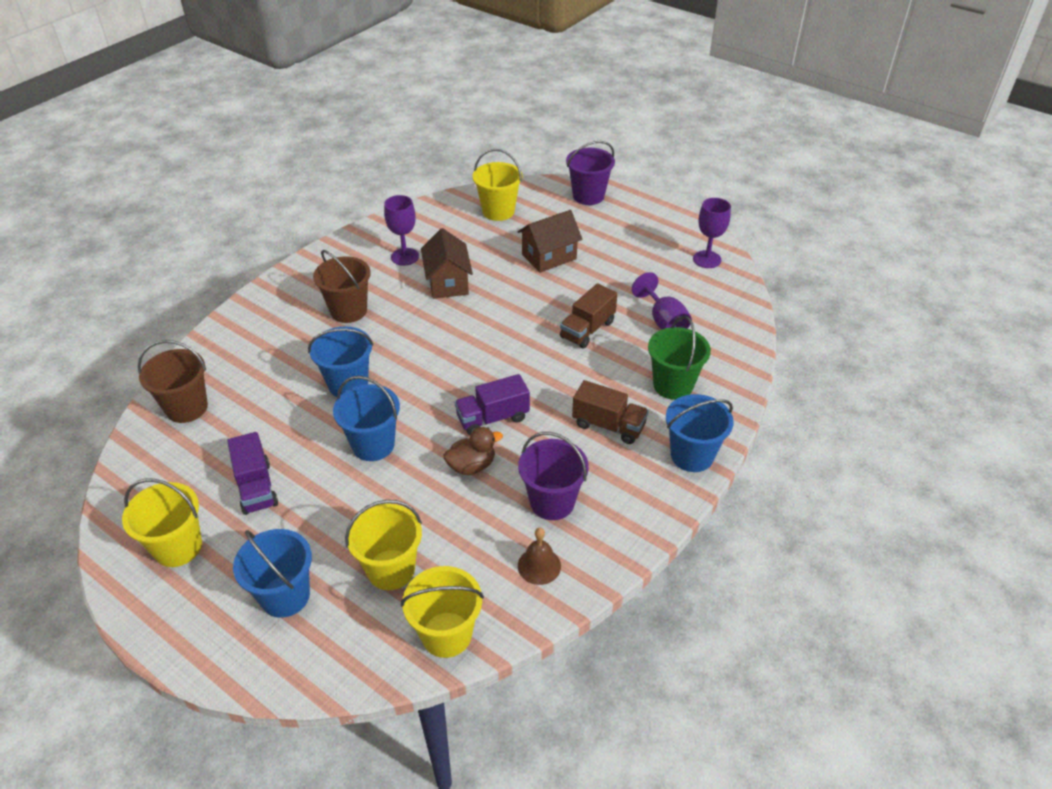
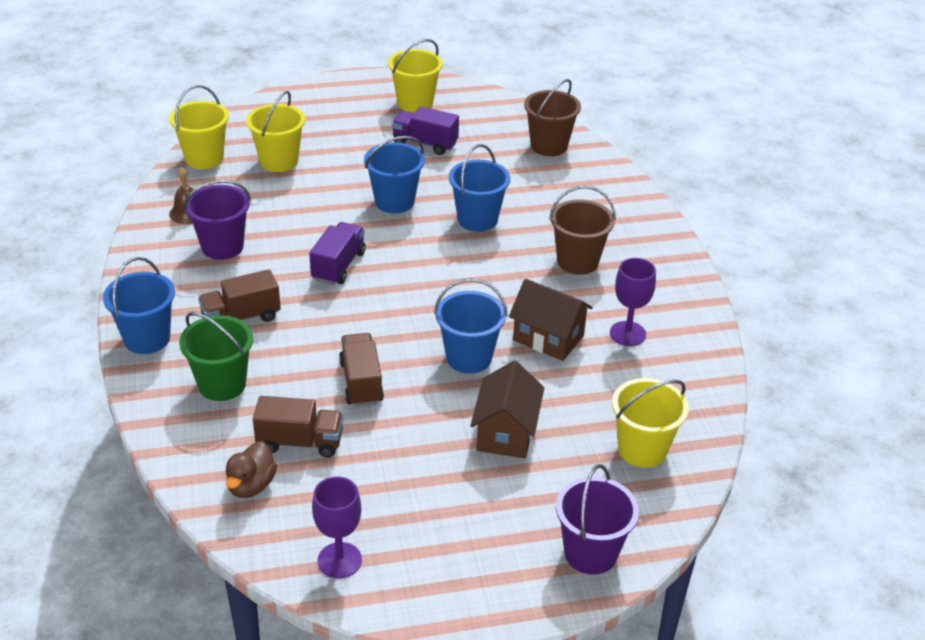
camera: 130 degrees right, 5 degrees down
blue bucket [233,529,312,618] -> blue bucket moved to [434,278,508,374]
brown duck [444,427,503,475] -> brown duck moved to [226,441,277,498]
purple goblet [632,272,692,330] -> brown truck [253,396,343,458]

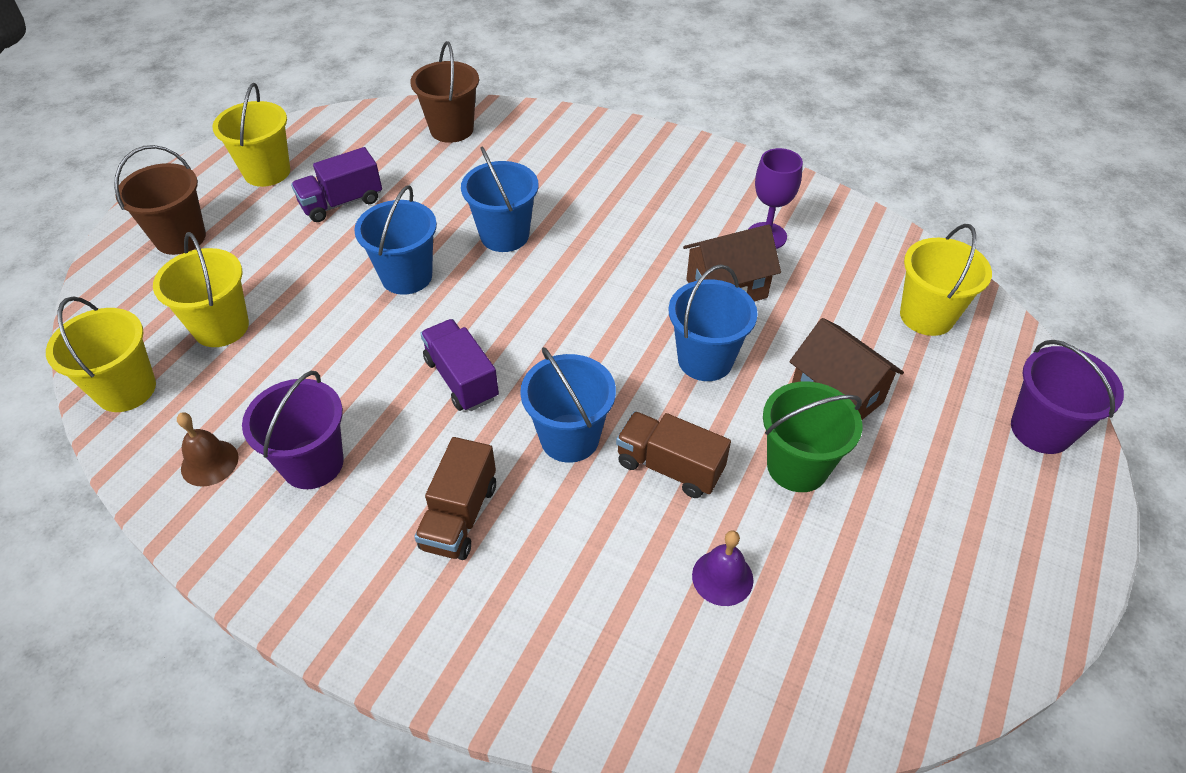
camera: 50 degrees left, 10 degrees up
blue bucket [103,257,175,354] -> blue bucket moved to [520,347,616,463]
green bucket [179,312,253,401] -> green bucket moved to [763,382,862,492]
brown duck [226,441,277,498] -> none
brown truck [253,396,343,458] -> purple bell [692,530,753,606]
purple goblet [312,476,362,578] -> none
brown bucket [549,185,616,275] -> brown bucket moved to [114,145,206,255]

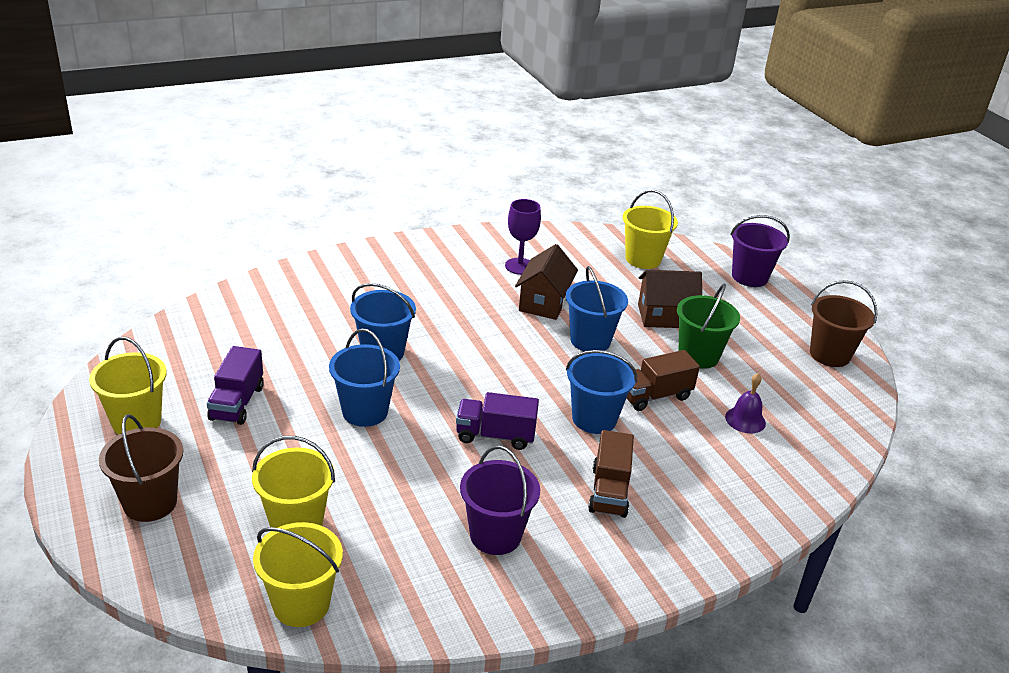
camera: 55 degrees left, 15 degrees down
brown bell [177,412,239,487] -> none
brown bucket [410,41,479,143] -> brown bucket moved to [810,280,877,367]
brown truck [414,437,496,560] -> brown truck turned 45 degrees clockwise [588,430,634,518]

